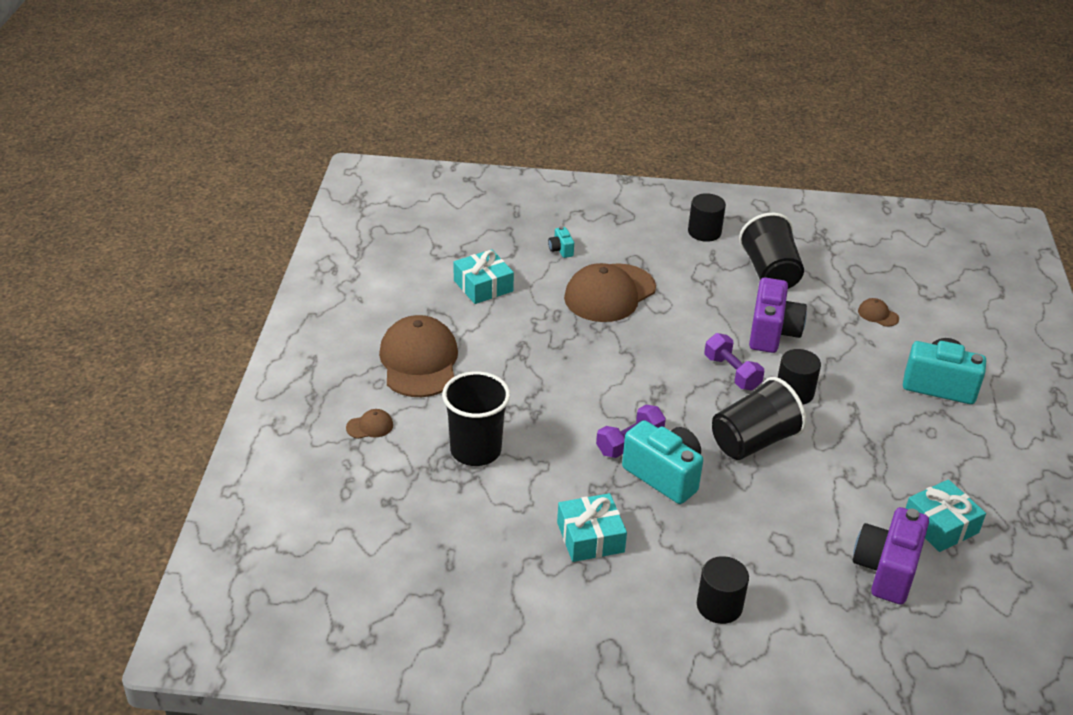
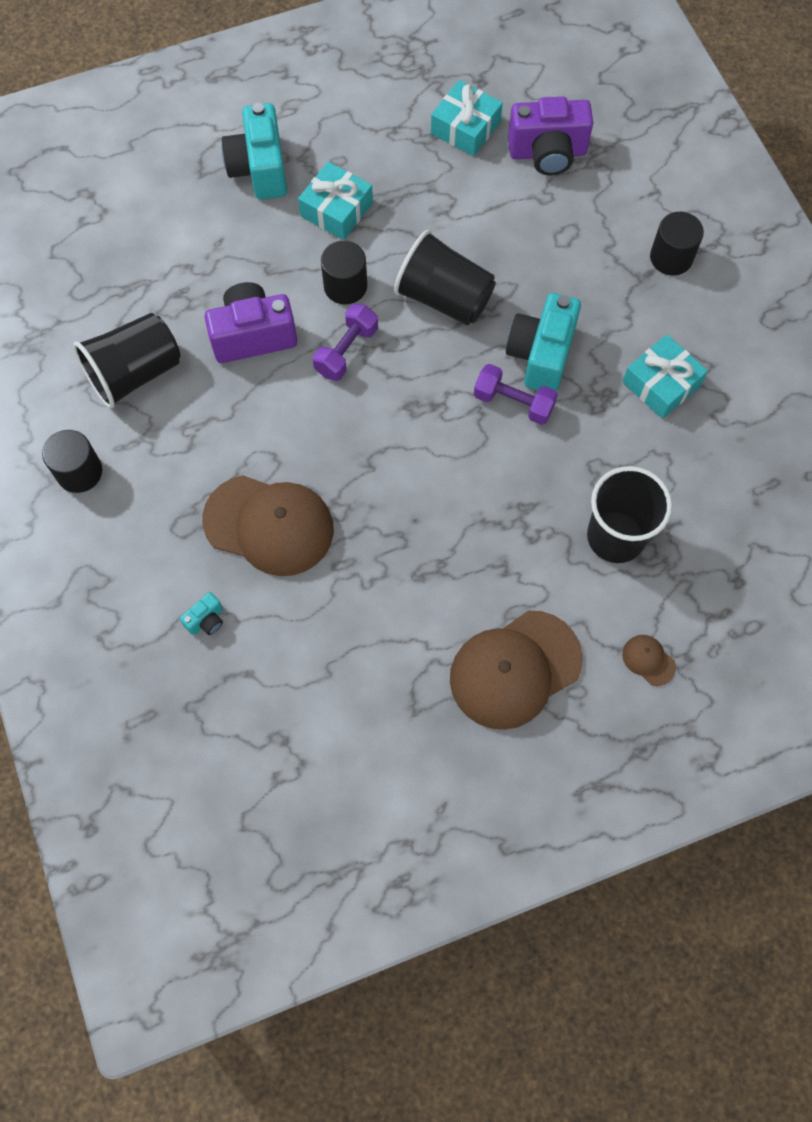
camera: 115 degrees left, 30 degrees up
turquoise gift [454,249,514,304] -> turquoise gift moved to [298,162,373,240]
brown cap [858,298,899,327] -> none

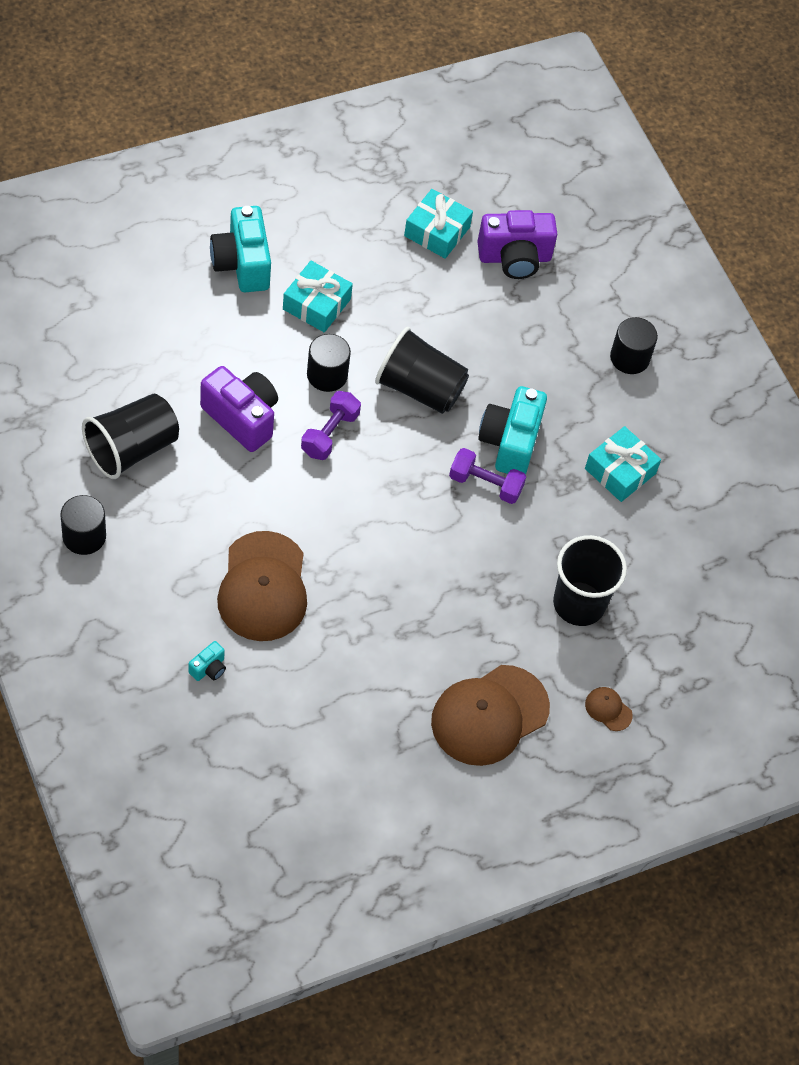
camera: 10 degrees left, 10 degrees down
brown cap [202,475,334,576] -> brown cap turned 75 degrees clockwise [217,531,307,641]
purple camera [205,282,297,363] -> purple camera turned 60 degrees clockwise [200,366,278,452]

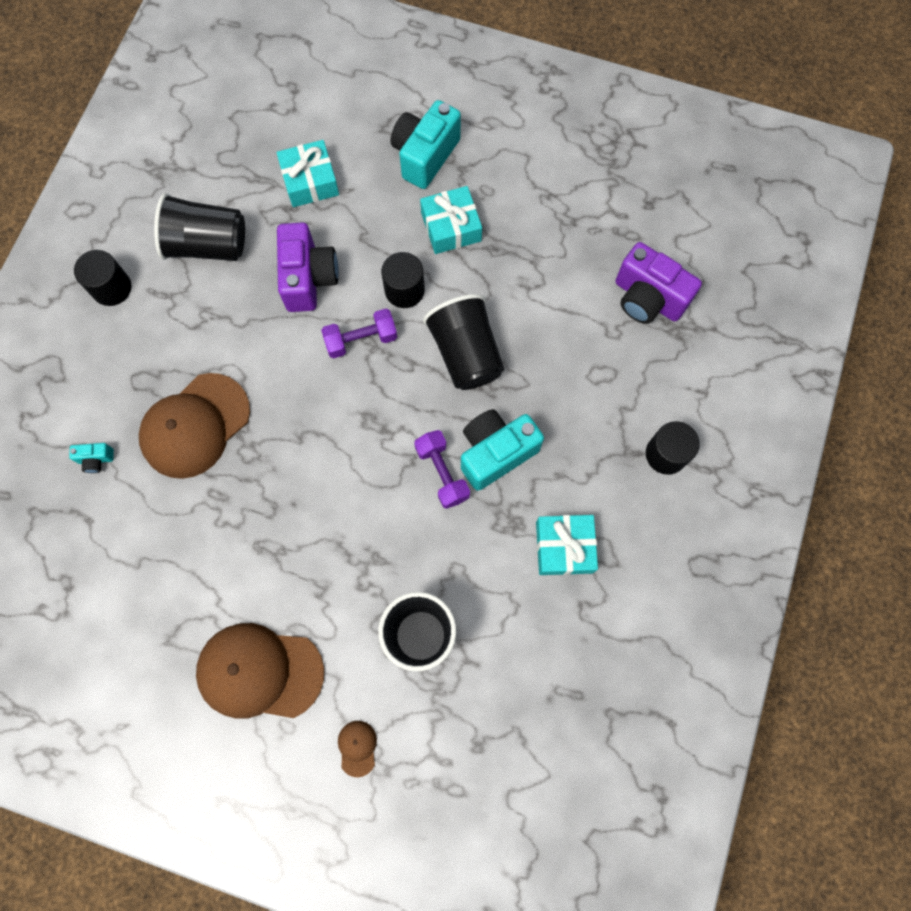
camera: 50 degrees right, 15 degrees up
turquoise gift [404,189,473,259] -> turquoise gift moved to [276,140,339,207]

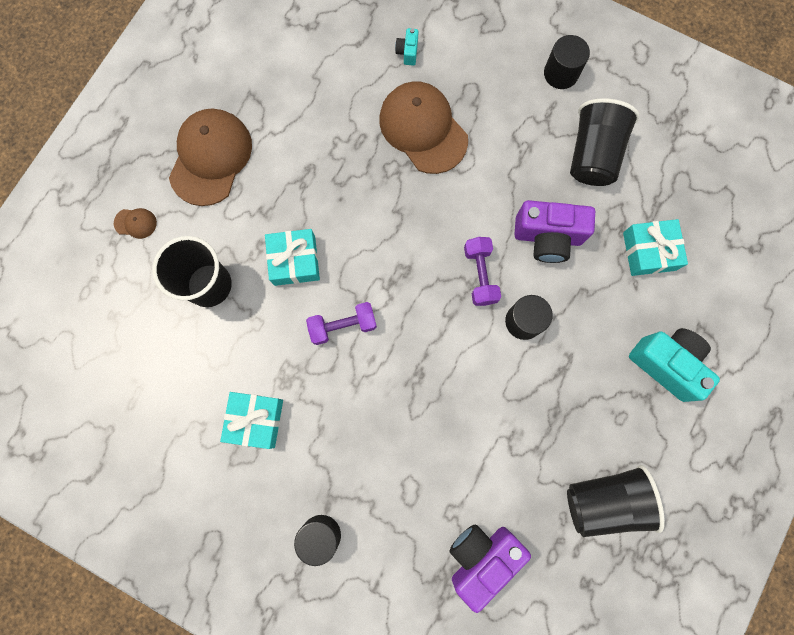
camera: 100 degrees right, 5 degrees up
turquoise gift [420,186,482,254] -> turquoise gift moved to [265,229,320,286]
black cup [423,294,504,390] -> black cup moved to [567,465,665,537]
turquoise camera [461,409,544,491] -> none

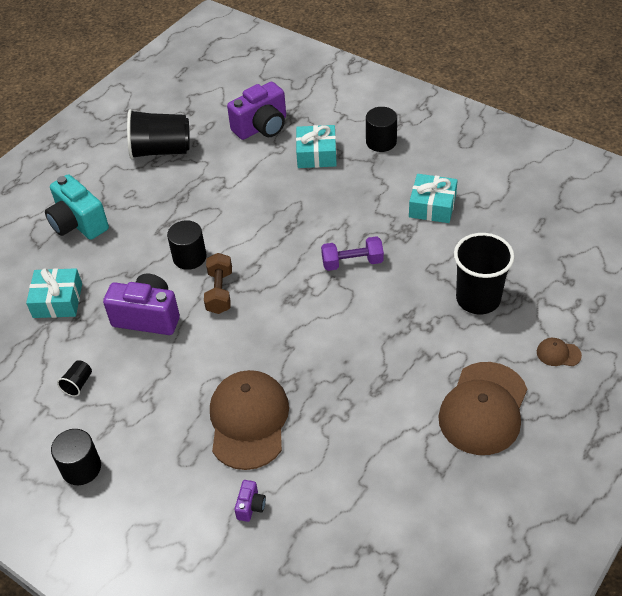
camera: 170 degrees left, 30 degrees down
turquoise gift [265,229,320,286] -> turquoise gift moved to [296,125,337,168]
brown cap [379,82,468,174] -> brown cap turned 150 degrees counterclockwise [210,370,289,470]
turquoise camera [395,28,419,66] -> purple camera [234,480,266,522]
purple dumbbell [464,237,501,306] -> brown dumbbell [204,253,232,314]
black cup [570,98,640,186] -> black cup [57,360,92,397], size x0.42

